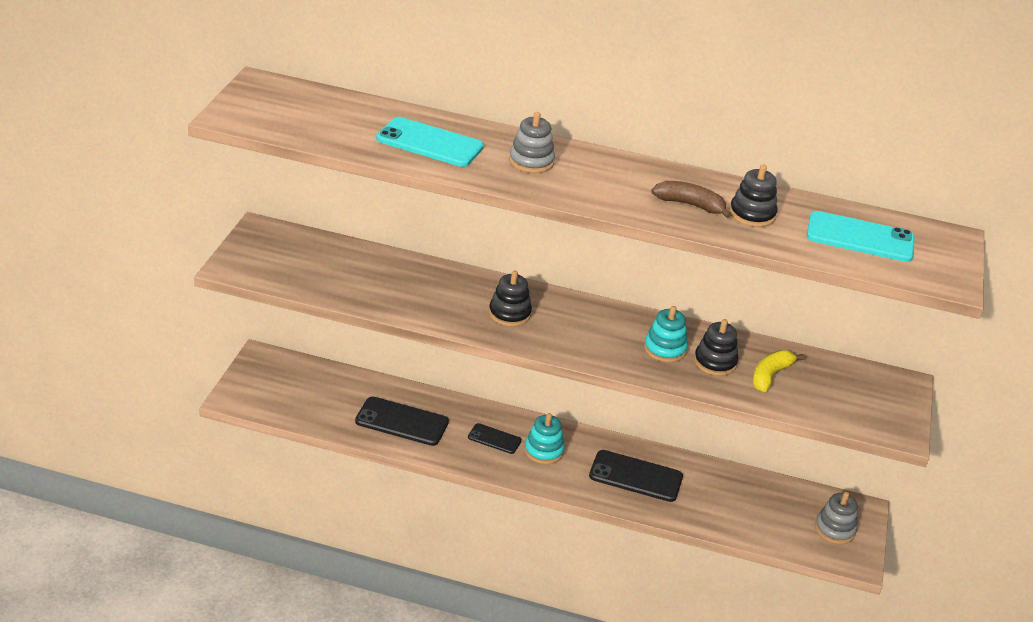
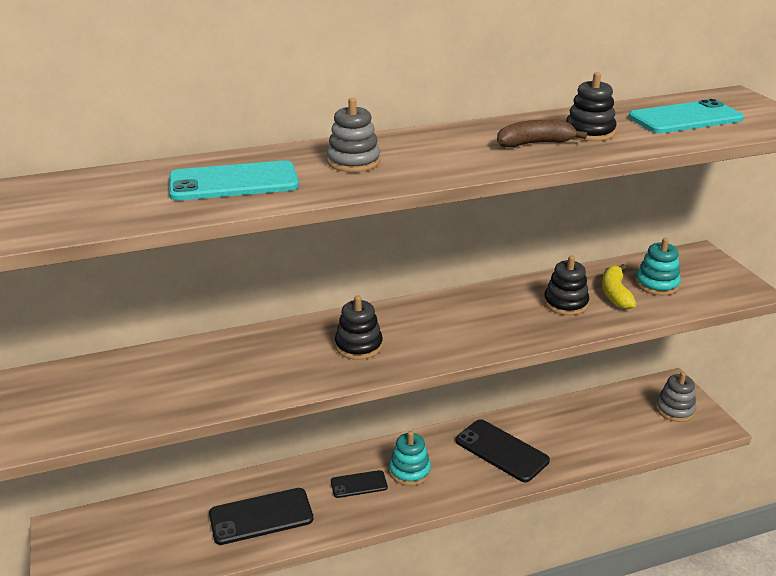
camera: 30 degrees left, 5 degrees down
black phone [589,450,683,502] -> black phone turned 60 degrees clockwise [455,419,550,482]
turquoise stacking toy [644,306,688,362] -> turquoise stacking toy moved to [635,238,681,295]

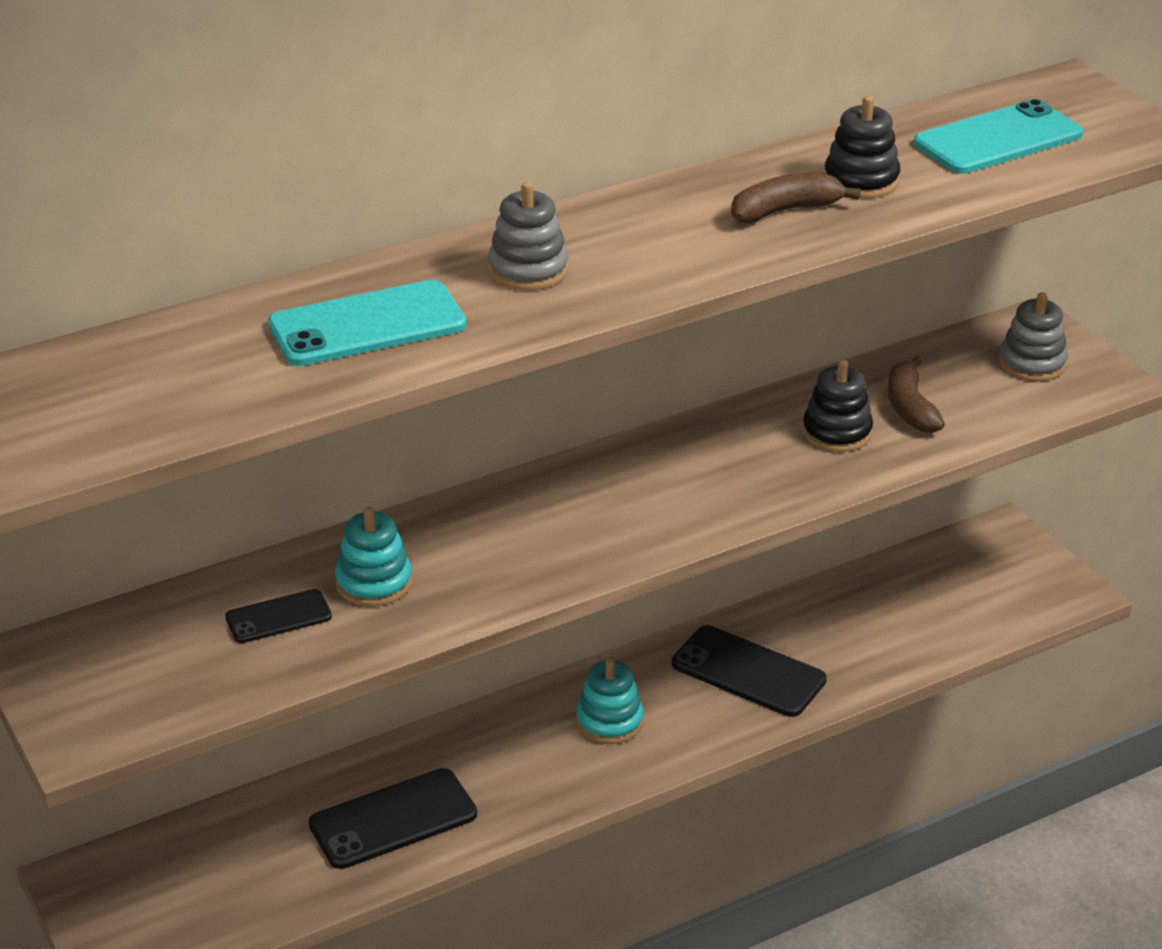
camera: 10 degrees left, 5 degrees up
black phone [331,470,388,498] -> black phone moved to [225,589,332,643]
black stacking toy [335,295,383,360] -> none
yellow banana [602,264,636,309] -> brown banana [888,356,945,433]
turquoise stacking toy [635,238,681,295] -> turquoise stacking toy moved to [335,507,412,606]
grey stacking toy [656,372,696,422] -> grey stacking toy moved to [999,292,1068,381]

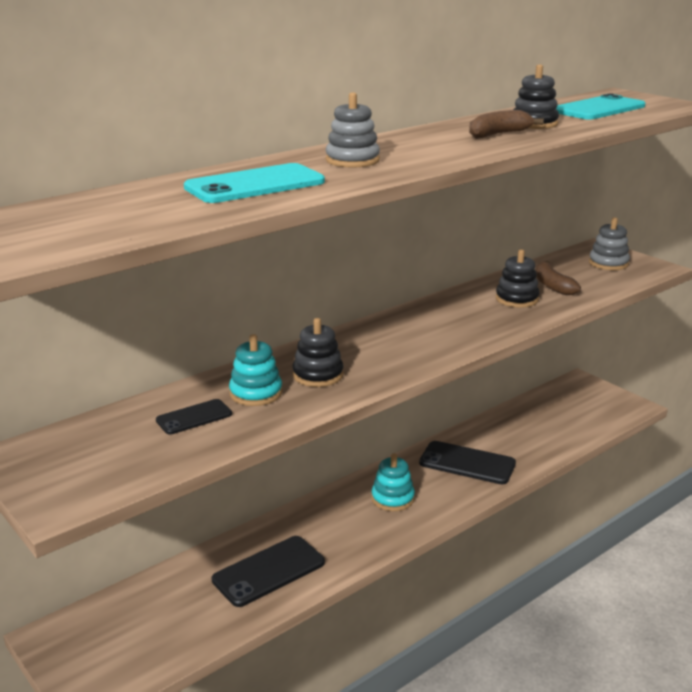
camera: 10 degrees left, 10 degrees down
none -> black stacking toy [293,318,343,387]

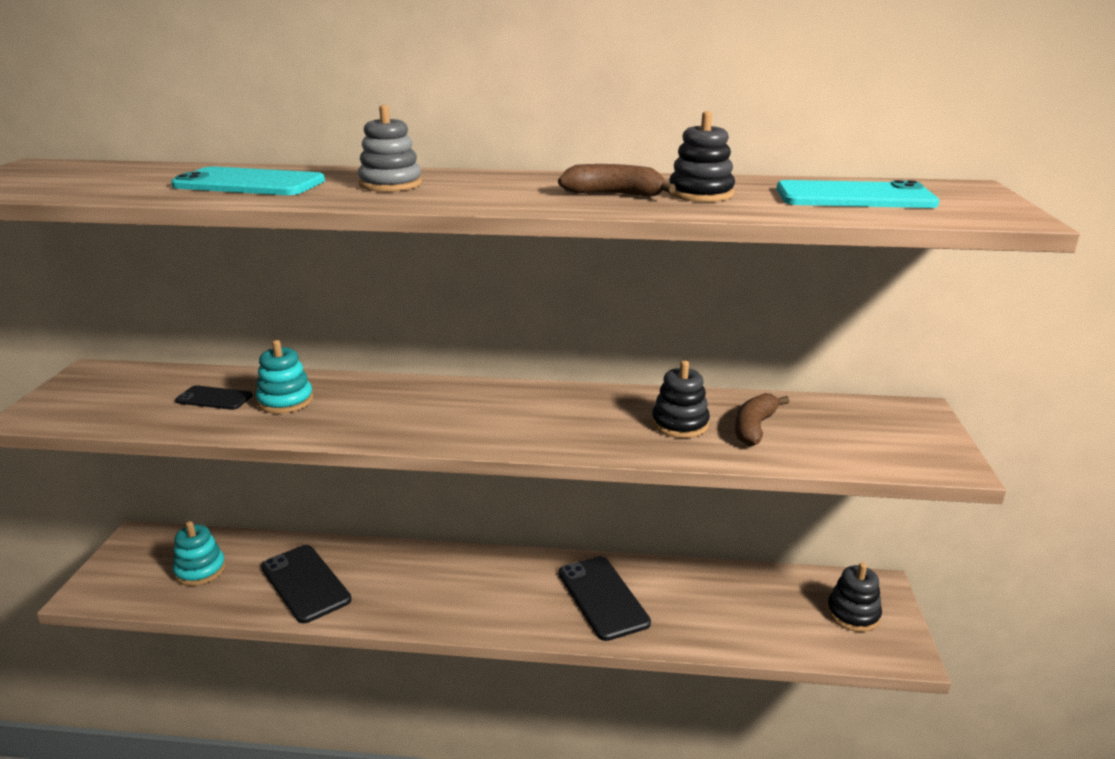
camera: 45 degrees right, 0 degrees up
black phone [212,536,325,607] -> black phone turned 45 degrees clockwise [261,545,352,623]
black stacking toy [293,318,343,387] -> black stacking toy moved to [827,562,882,632]
turquoise stacking toy [371,453,415,511] -> turquoise stacking toy moved to [173,521,226,586]
grey stacking toy [589,217,630,270] -> none

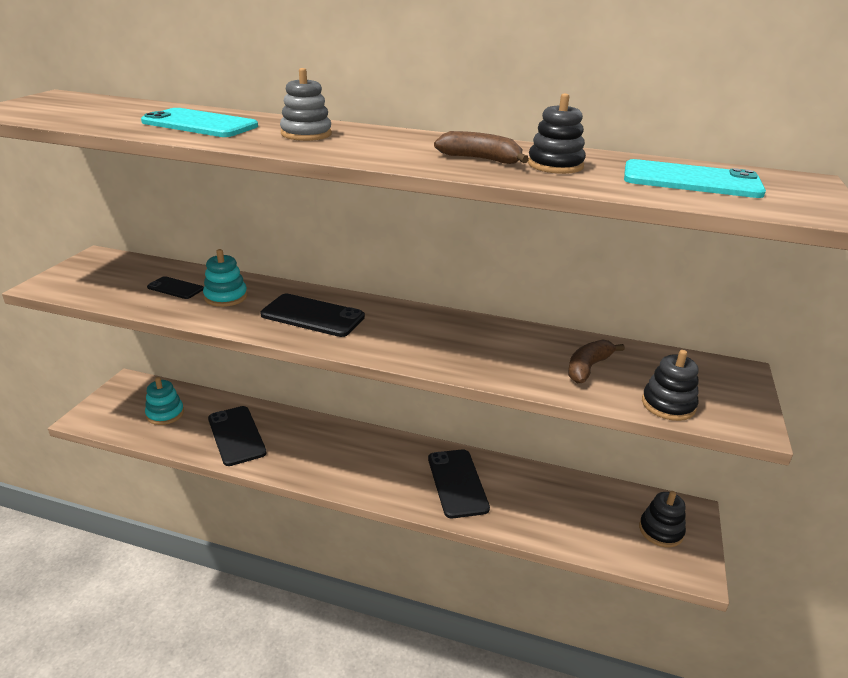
camera: 10 degrees right, 5 degrees up
black stacking toy [652,360,710,438] -> black stacking toy moved to [642,350,699,421]
none -> black phone [260,294,365,337]

